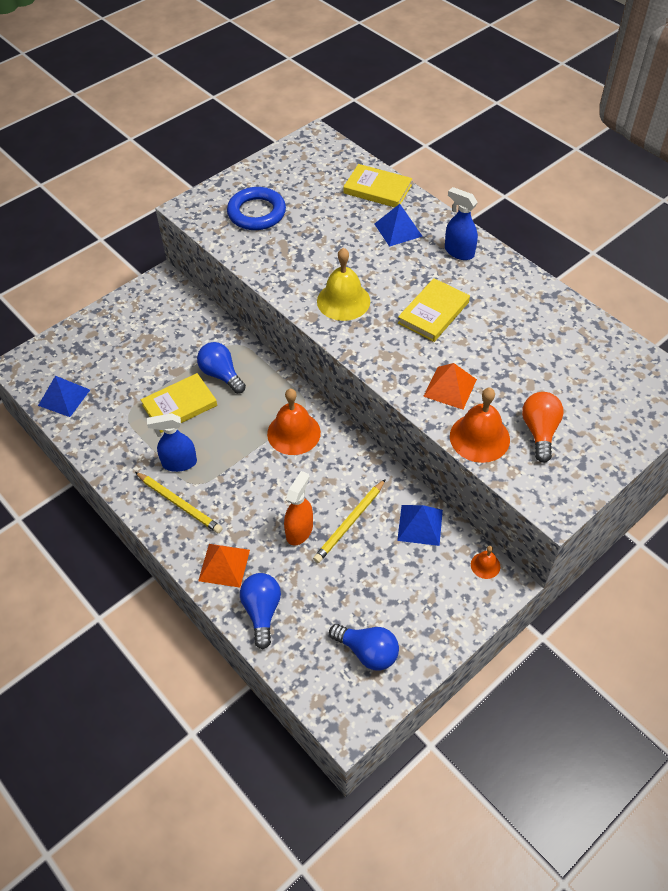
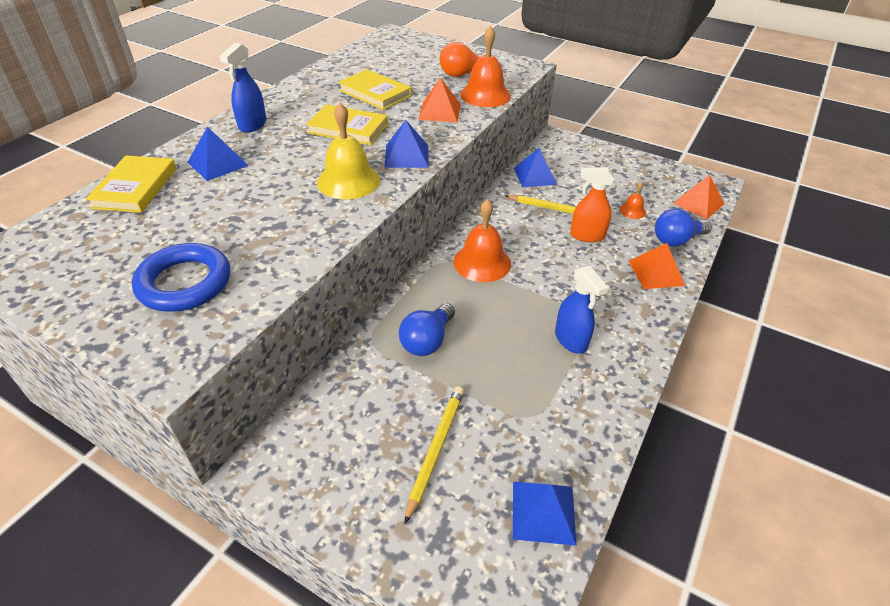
camera: 110 degrees left, 10 degrees down
yellow pencil [135,472,223,533] -> yellow pencil moved to [405,386,464,524]
yellow book [141,373,217,433] -> yellow book moved to [338,69,411,110]
blue light bulb [329,624,399,671] -> none
orange bell [471,546,500,579] -> orange bell moved to [619,182,646,219]
none -> blue pyramid [384,120,429,168]
none -> orange pyramid [673,175,724,219]

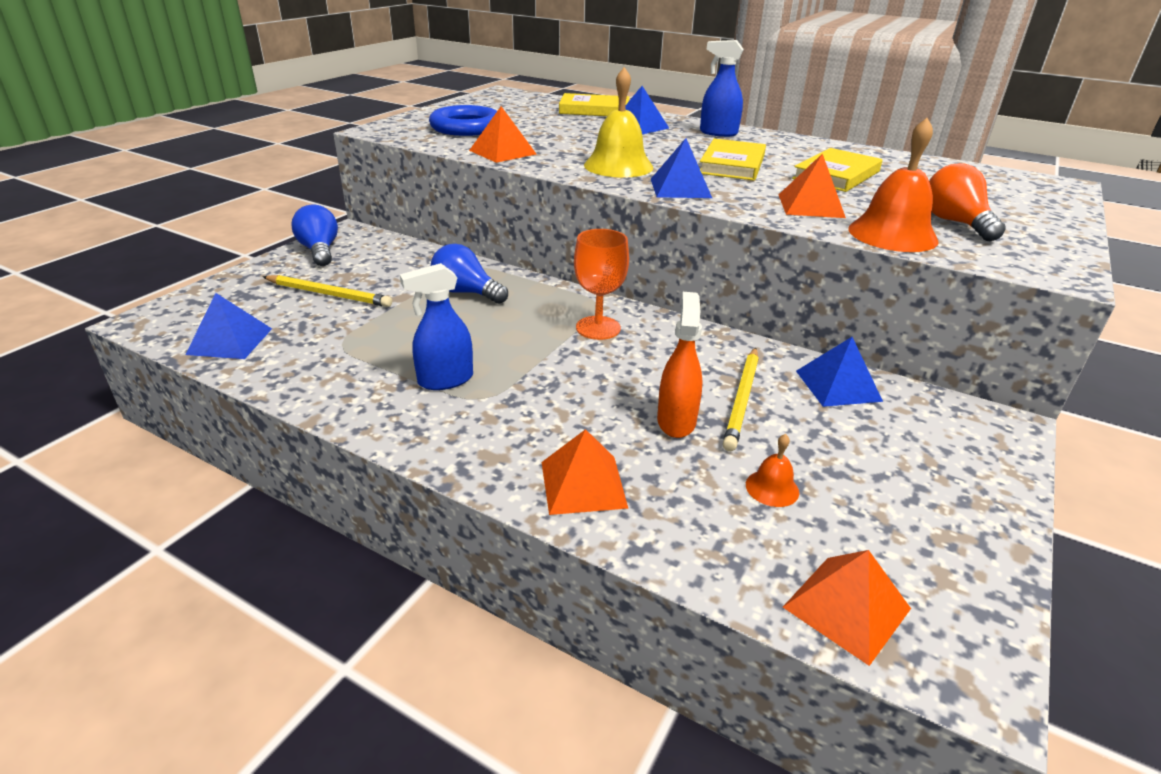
camera: 90 degrees right, 10 degrees down
orange bell [453,199,511,282] -> orange goblet [574,229,629,340]
blue light bulb [655,209,712,246] -> blue light bulb moved to [291,205,338,266]
none -> orange pyramid [469,106,536,163]

